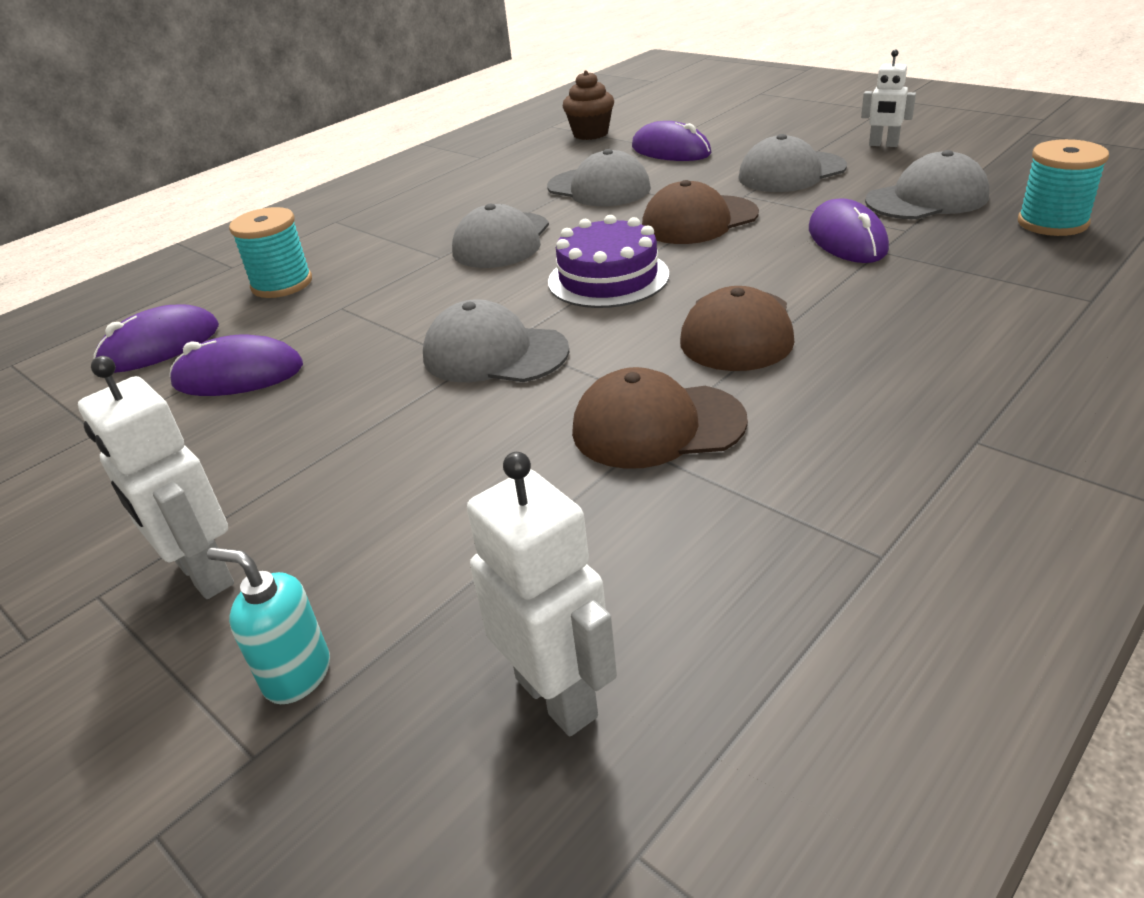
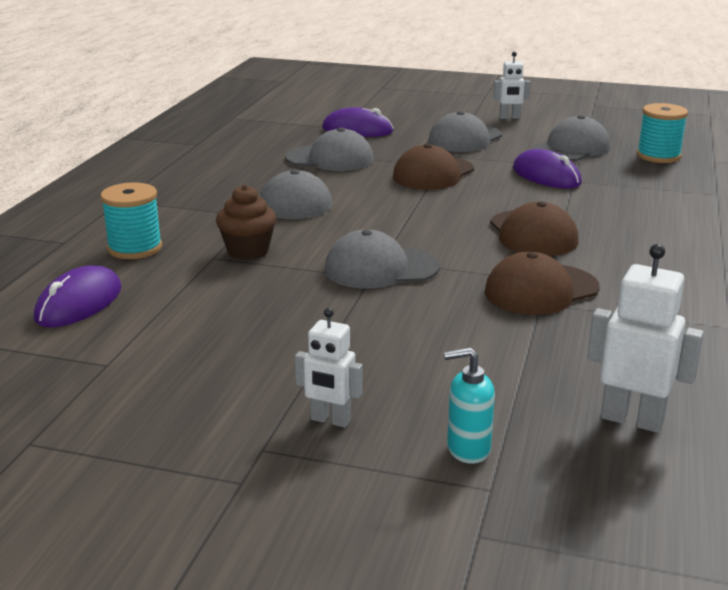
camera: 30 degrees left, 10 degrees down
white robot [78,356,234,599] -> white robot [295,308,363,428], size x0.66
purple mouse [169,334,303,396] -> none
purple cake [548,215,669,308] -> none
brown cupcake [563,70,614,140] -> brown cupcake moved to [216,185,277,260]

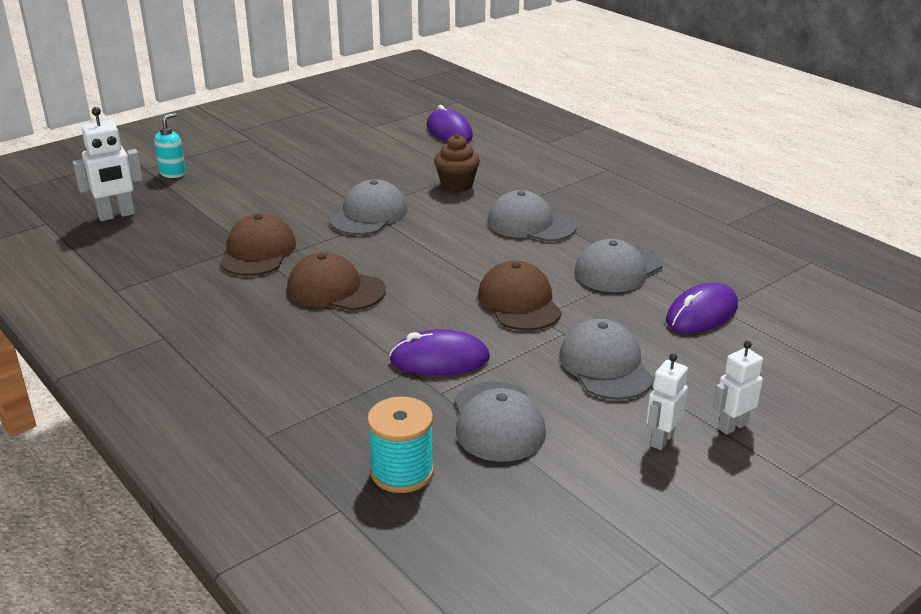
camera: 125 degrees right, 5 degrees up
turquoise spool [100,182,162,259] -> none
white robot [295,308,363,428] -> white robot moved to [713,341,763,435]

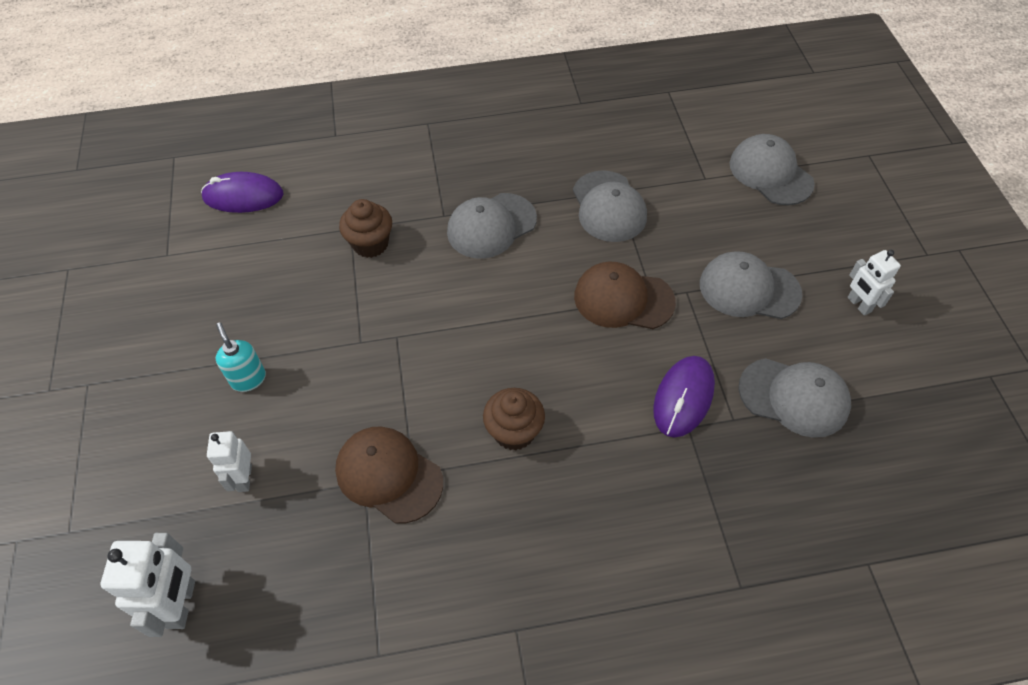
camera: 60 degrees left, 25 degrees up
turquoise soap dispenser [154,113,186,178] -> turquoise soap dispenser moved to [216,322,266,392]
brown cap [287,252,386,311] -> brown cupcake [483,388,545,451]
grey cap [330,179,408,235] -> grey cap moved to [730,134,815,205]
turquoise spool [367,397,434,493] -> none
purple mouse [666,282,738,333] -> none
white robot [713,341,763,435] -> white robot moved to [207,431,252,492]

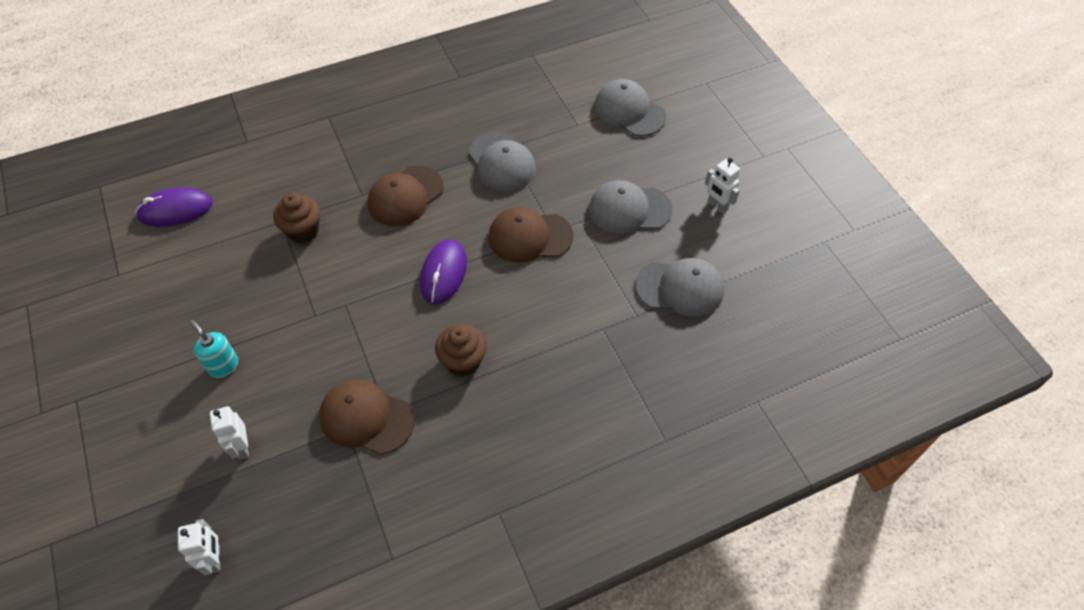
camera: 15 degrees left, 0 degrees up
white robot [101,533,195,637] -> white robot [178,519,220,576], size x0.66
grey cap [447,193,537,259] -> brown cap [368,166,444,226]
purple mouse [653,356,715,438] -> purple mouse moved to [420,239,467,304]

